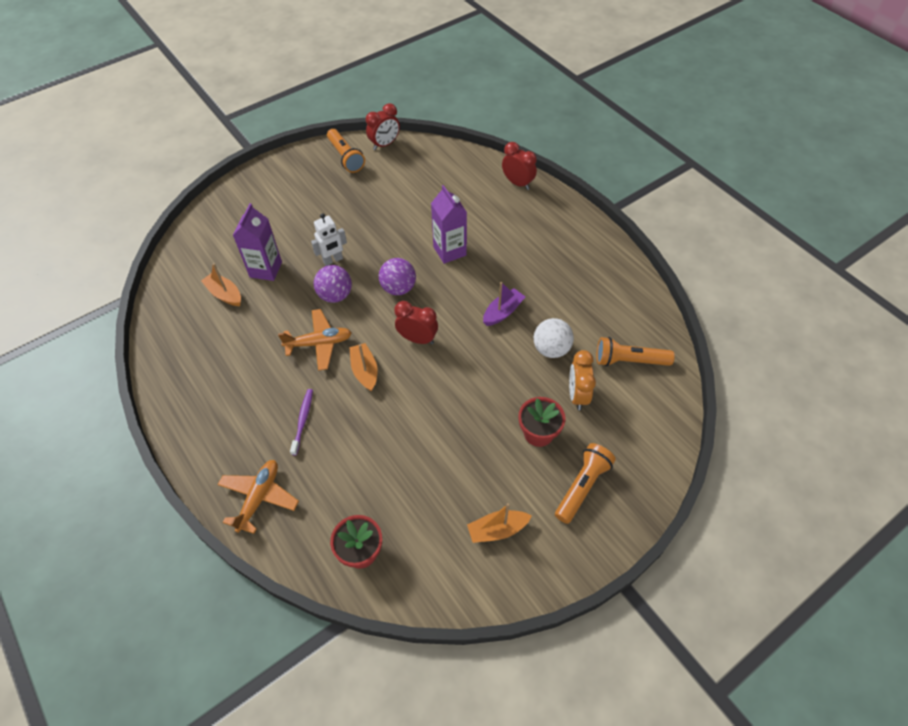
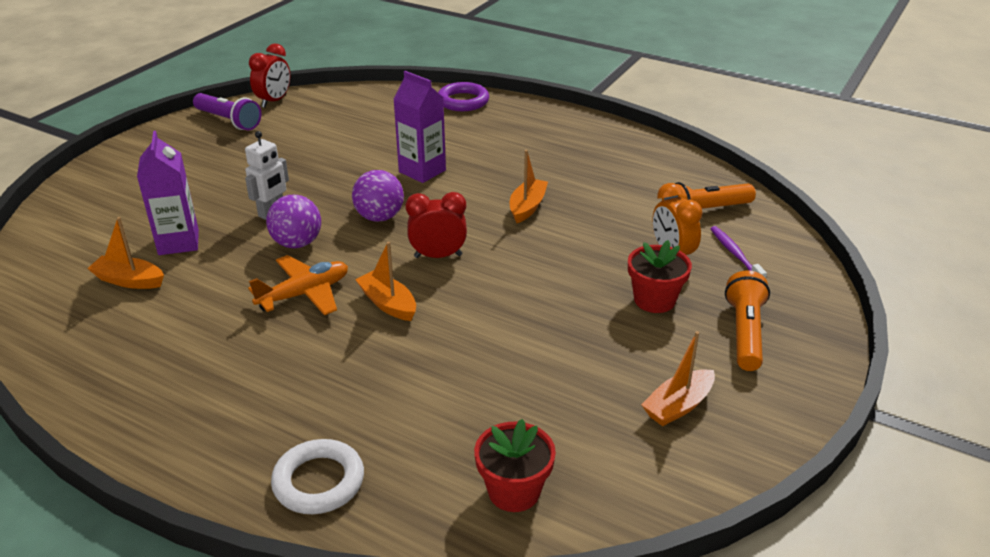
camera: 25 degrees left, 20 degrees down
orange plane [217,460,299,534] -> white ring [271,439,364,514]
purple toothbrush [290,389,313,456] -> purple toothbrush moved to [710,226,767,278]
orange flashlight [327,129,365,173] -> purple flashlight [193,93,262,131]
purple boat [483,282,525,326] -> orange boat [510,150,548,223]
red clock [502,142,537,190] -> purple ring [438,82,489,111]
white ball [534,318,574,358] -> none

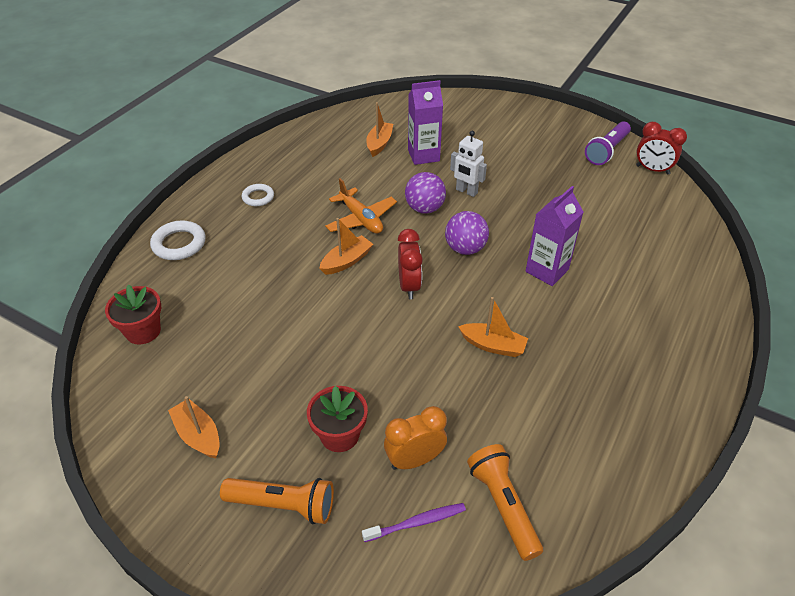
camera: 90 degrees right, 10 degrees up
purple ring [438,82,489,111] -> none
none -> white ring [242,184,274,206]

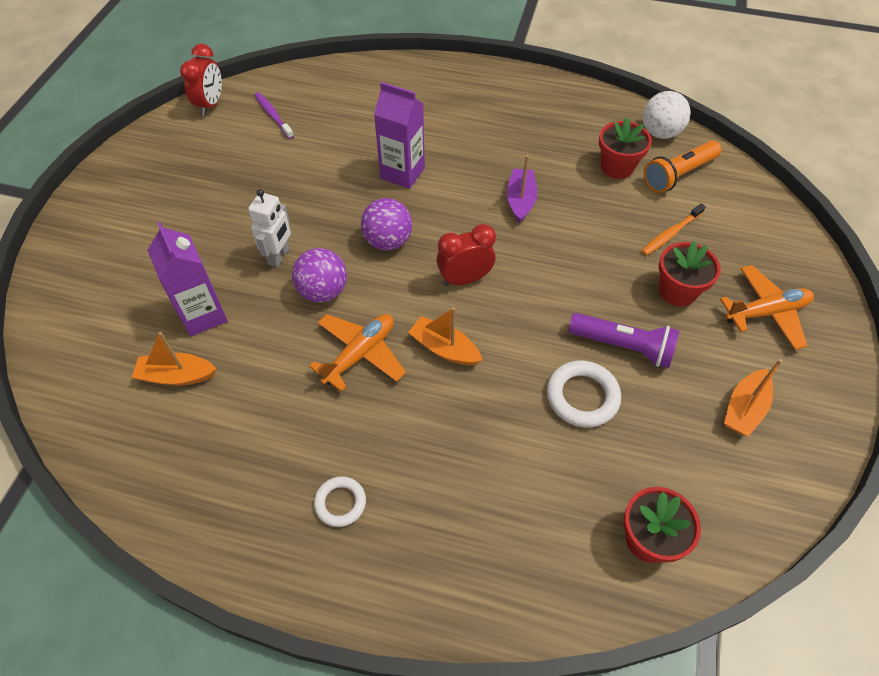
camera: 105 degrees left, 10 degrees up
white ring [150,220,206,260] -> white ring moved to [547,361,621,427]
orange flashlight [220,478,334,524] -> orange plane [720,265,814,350]
purple toothbrush [362,503,466,542] -> purple toothbrush moved to [255,92,294,139]
orange clock [384,406,447,470] -> orange toothbrush [642,203,706,255]
orange boat [458,297,528,357] -> purple boat [507,155,537,223]
purple flashlight [585,121,631,165] -> purple flashlight moved to [568,313,680,368]
none -> red flower pot [599,117,652,179]
none -> white ball [643,91,691,139]

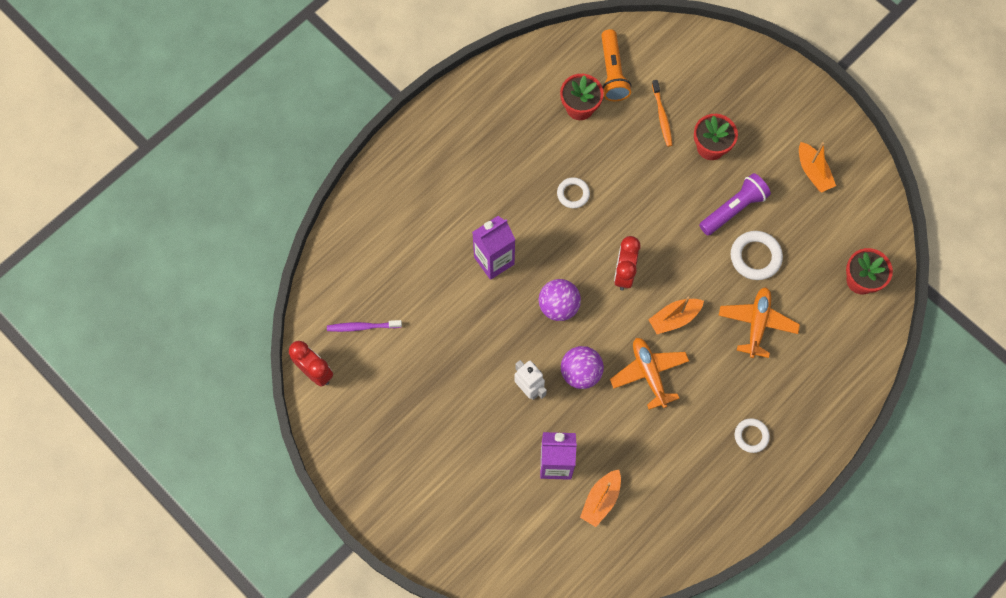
camera: 60 degrees left, 15 degrees up
purple boat [507,155,537,223] -> white ring [557,177,590,208]
white ball [643,91,691,139] -> none
orange plane [720,265,814,350] -> orange plane moved to [718,287,800,358]

